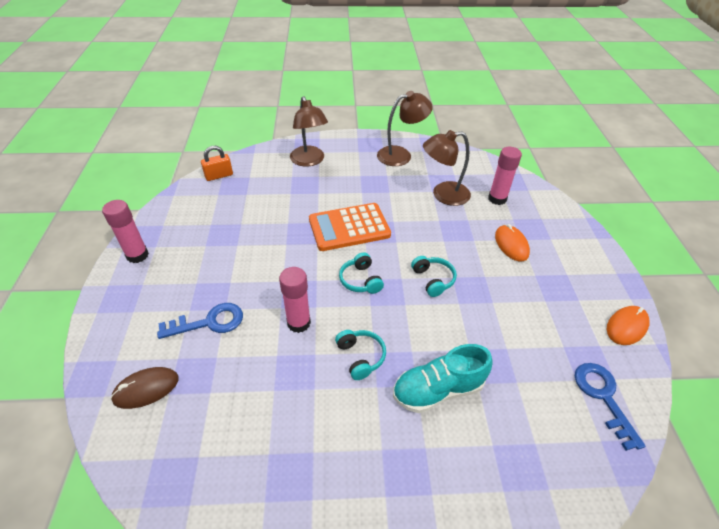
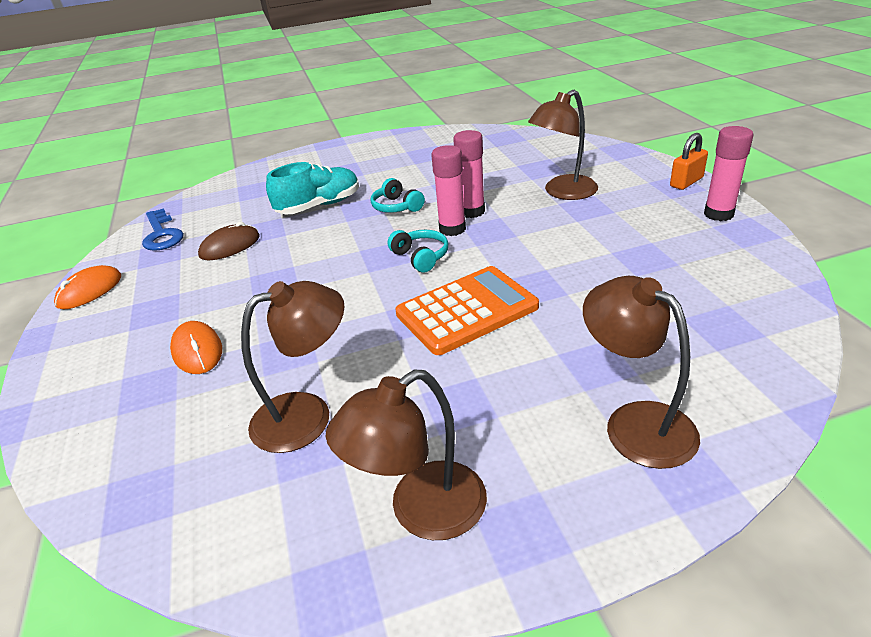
camera: 170 degrees right, 10 degrees down
brown mouse [110,367,179,409] -> brown mouse moved to [198,222,260,260]
blue key [157,303,243,339] -> brown lamp [528,90,598,200]
orange padlock [201,146,233,181] -> orange padlock moved to [670,133,708,190]
turquoise headphones [411,256,457,297] -> none
pink glue stick [488,147,522,205] -> pink glue stick moved to [431,145,466,236]

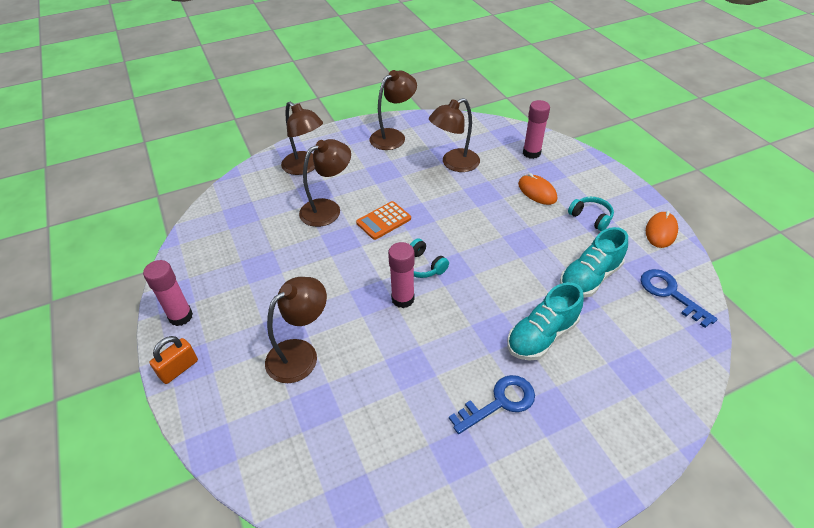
camera: 170 degrees right, 10 degrees up
brown mouse [198,222,260,260] -> turquoise shoe [560,227,628,298]
turquoise headphones [371,178,425,213] -> turquoise headphones moved to [568,197,614,231]
orange calculator [395,266,539,355] -> orange calculator [356,201,411,240], size x0.63
pink glue stick [453,130,485,218] -> pink glue stick moved to [523,100,550,159]
none -> brown lamp [299,139,351,227]
none -> blue key [449,375,535,434]

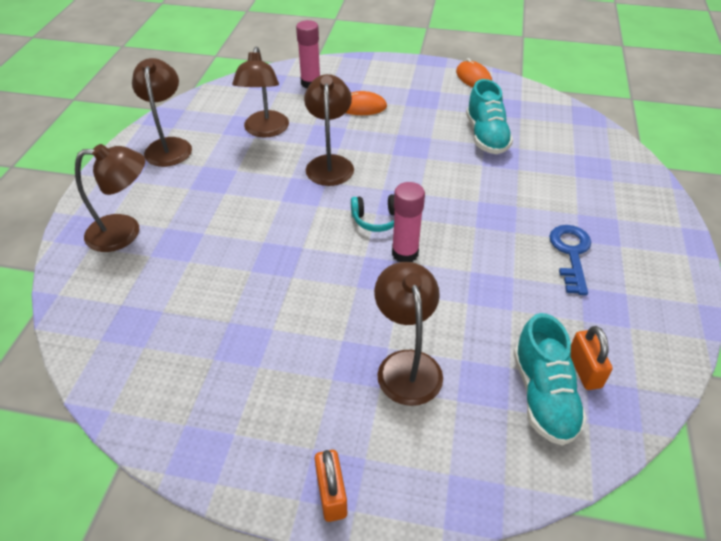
camera: 55 degrees left, 0 degrees up
pink glue stick [143,260,193,326] -> none
brown lamp [299,139,351,227] -> brown lamp moved to [304,74,354,186]
orange calculator [356,201,411,240] -> none
turquoise shoe [507,282,584,361] -> turquoise shoe moved to [513,313,587,446]
turquoise headphones [568,197,614,231] -> none
blue key [641,269,718,328] -> none
none -> orange padlock [571,326,613,390]

